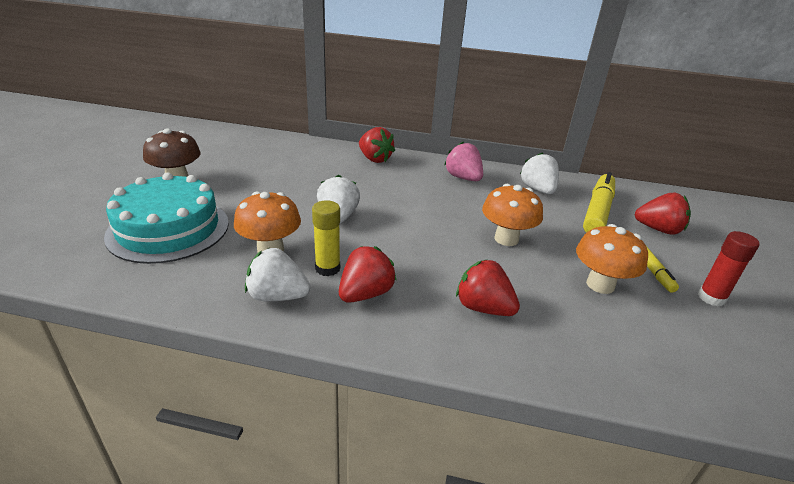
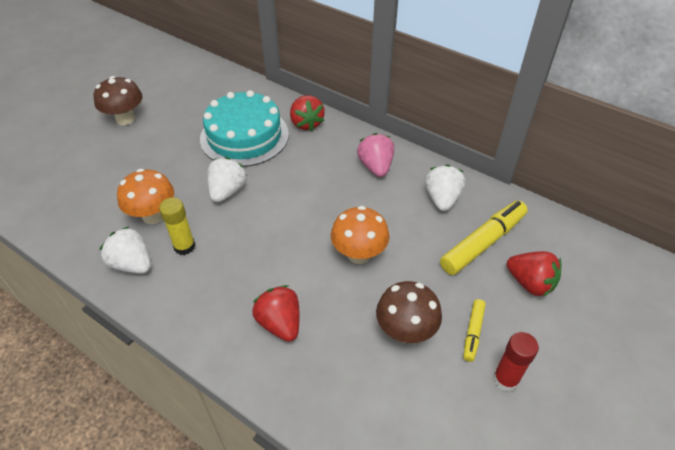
camera: 25 degrees right, 15 degrees up
turquoise cake [104,173,229,264] -> turquoise cake moved to [200,90,289,167]
red strawberry [339,246,397,303] -> none
orange mushroom [576,224,648,294] -> brown mushroom [376,281,442,343]

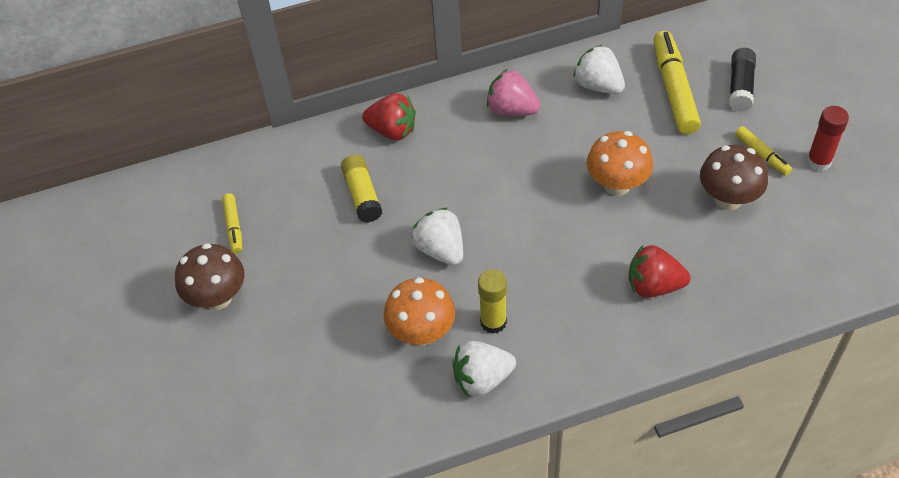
camera: 50 degrees left, 5 degrees up
turquoise cake [200,90,289,167] -> yellow glue stick [341,154,382,223]
red strawberry [507,251,561,297] -> black glue stick [729,48,756,112]
none -> yellow marker [222,193,243,254]

